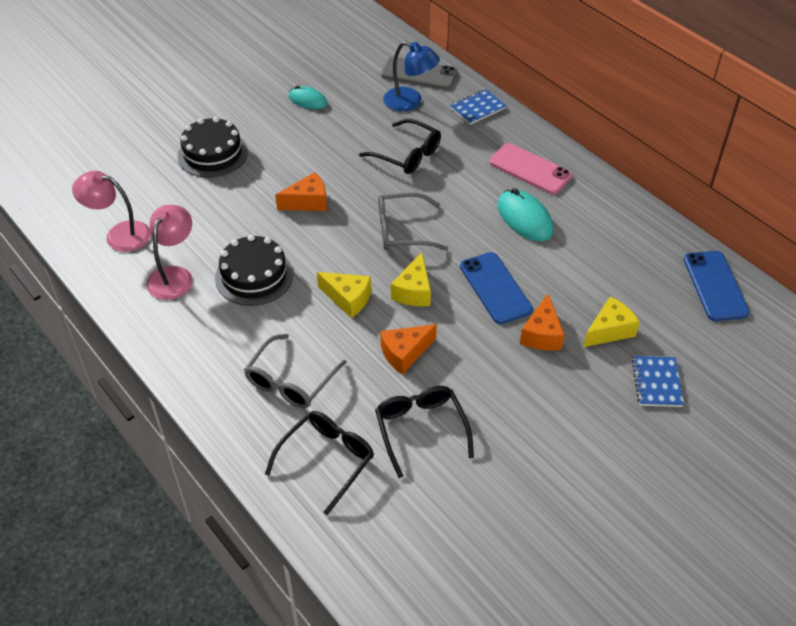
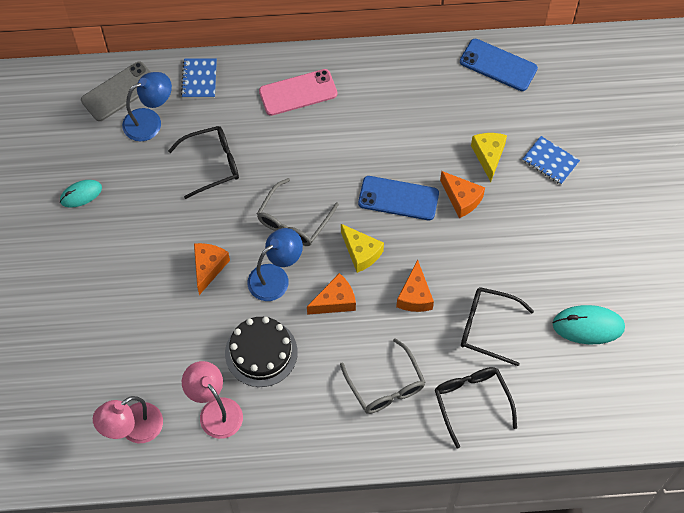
camera: 55 degrees left, 15 degrees up
black cake [178,117,248,178] -> none
yellow cheese [317,272,371,318] -> orange cheese [307,273,356,315]
turquoise mouse [498,188,554,241] -> turquoise mouse moved to [553,305,625,344]
none -> blue lamp [248,228,303,301]

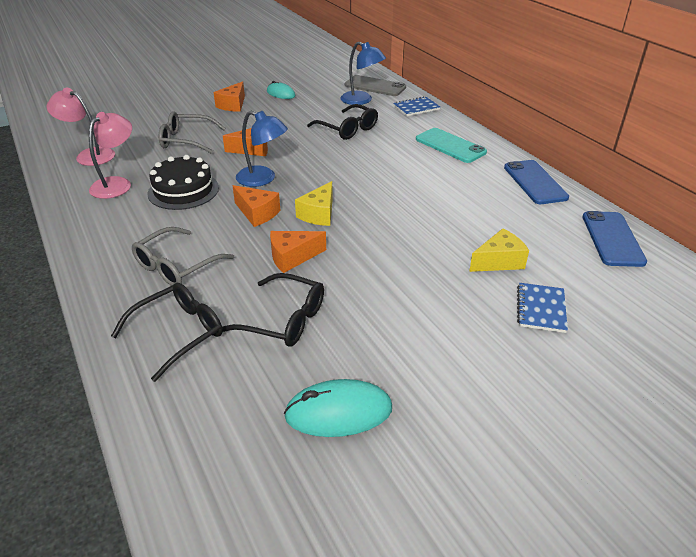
camera: 65 degrees right, 25 degrees down
grey glasses [257,178,339,246] -> grey glasses moved to [159,111,226,154]
pink phone [259,69,337,116] -> turquoise phone [416,128,487,163]
blue phone [358,176,439,220] -> blue phone moved to [504,160,569,204]
orange cheese [440,171,485,218] -> orange cheese moved to [213,81,245,112]
black glasses [461,287,534,366] -> black glasses turned 120 degrees clockwise [222,273,324,347]
turquoise mouse [553,305,625,344] -> turquoise mouse turned 75 degrees counterclockwise [284,379,392,437]

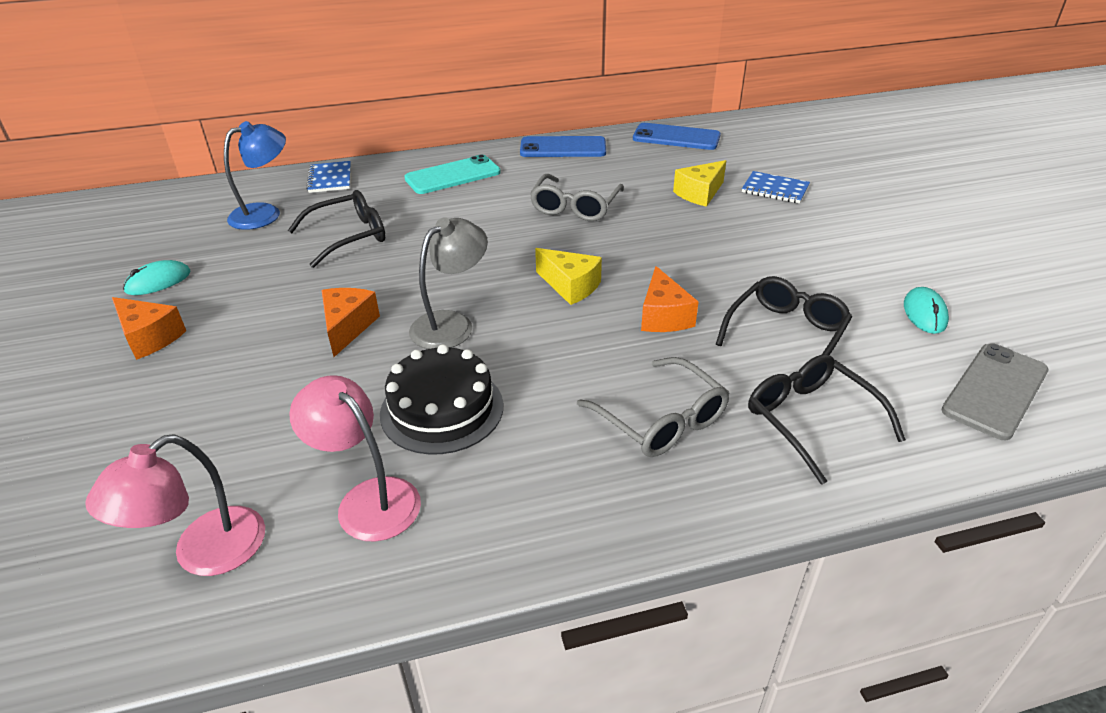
camera: 75 degrees left, 0 degrees up
grey glasses [159,111,226,154] -> grey glasses moved to [530,174,624,221]
orange cheese [233,185,280,227] -> none
blue lamp [236,111,288,187] -> grey lamp [409,217,488,349]
turquoise mouse [284,379,392,437] -> turquoise mouse [904,287,949,334], size x0.64
grey phone [345,75,406,96] -> grey phone moved to [942,343,1049,440]
yellow cheese [469,228,529,272] -> yellow cheese turned 120 degrees counterclockwise [673,160,726,207]

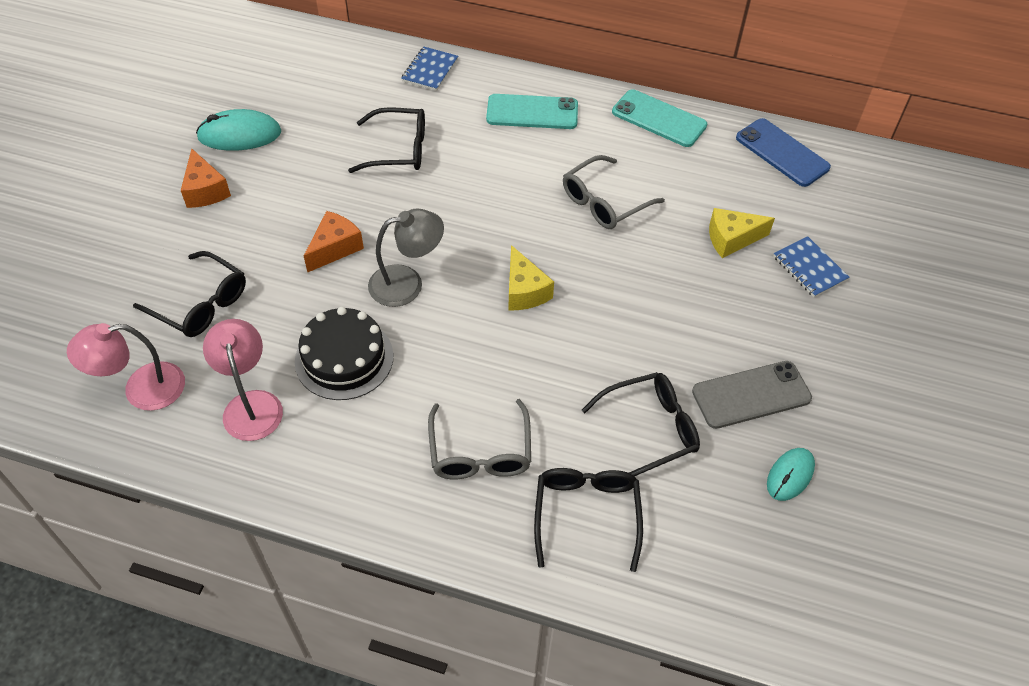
camera: 30 degrees right, 15 degrees up
turquoise mouse [123,260,191,295] -> turquoise mouse [196,109,281,151], size x1.56
blue lamp [224,121,286,230] -> none
blue phone [520,136,606,157] -> turquoise phone [612,89,707,147]
orange cheese [641,266,699,332] -> none
grey phone [942,343,1049,440] -> grey phone moved to [692,361,812,429]
none -> black glasses [133,251,246,337]

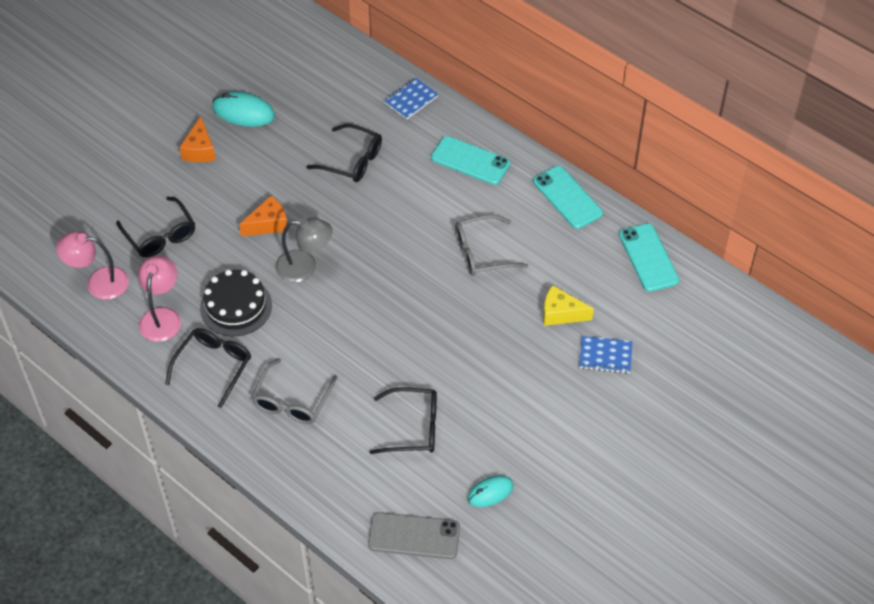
camera: 25 degrees right, 0 degrees up
yellow cheese [508,245,554,311] -> none
black glasses [534,468,643,572] -> black glasses moved to [165,328,251,408]
grey phone [692,361,812,429] -> grey phone moved to [368,512,460,559]
blue phone [736,118,831,187] -> turquoise phone [619,223,679,292]
blue notebook [773,236,850,297] -> blue notebook turned 75 degrees counterclockwise [579,336,633,374]

